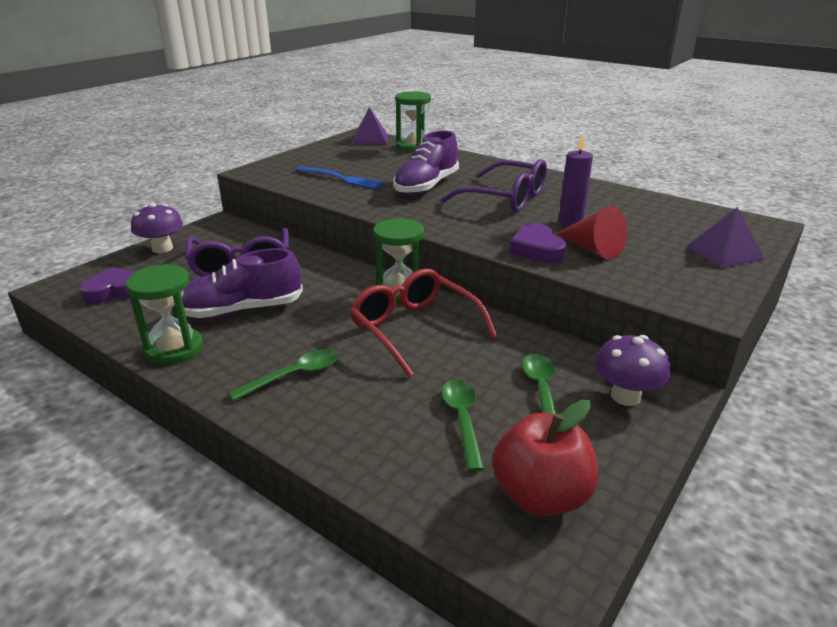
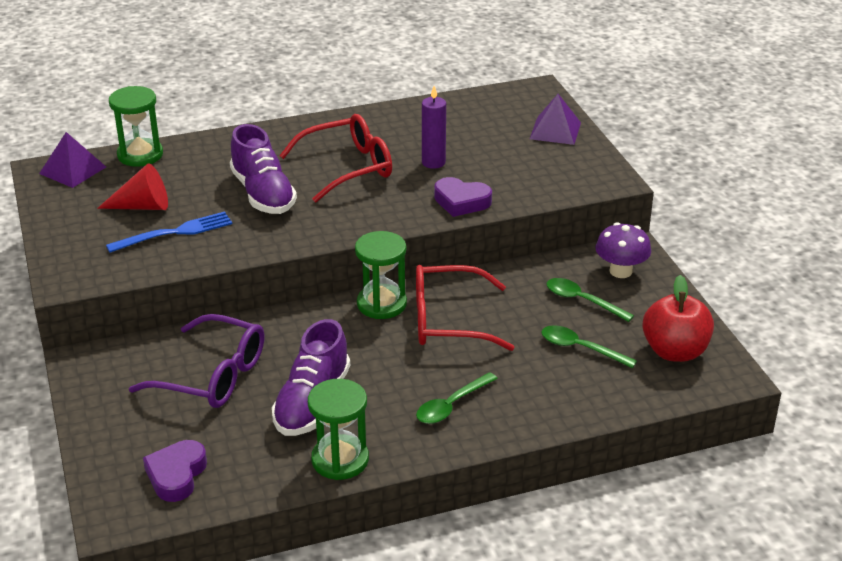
camera: 55 degrees left, 5 degrees up
purple mushroom [131,203,183,253] -> none
green spoon [229,349,338,401] -> green spoon turned 135 degrees counterclockwise [416,372,498,424]
purple glasses [441,159,547,212] -> red glasses [279,114,392,202]
red cone [556,206,627,259] -> red cone moved to [97,163,168,210]

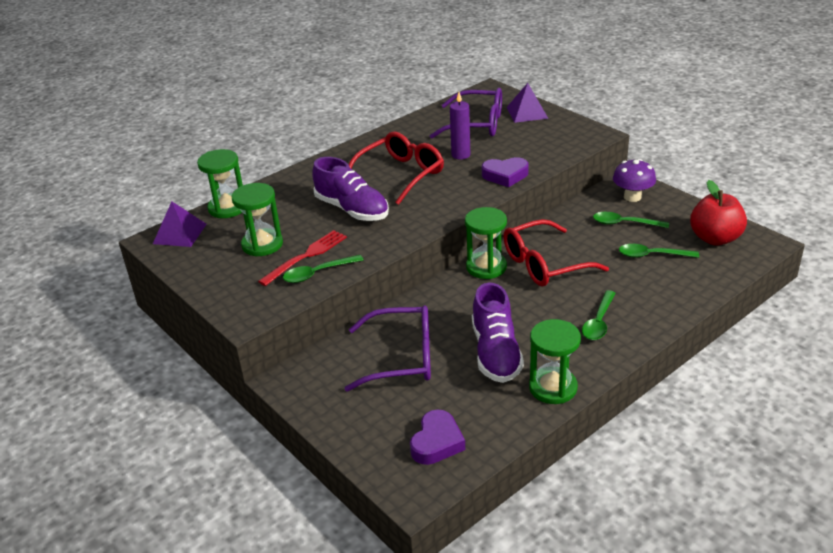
camera: 20 degrees left, 0 degrees up
red cone [97,163,168,210] -> green hourglass [232,183,283,257]
blue fork [106,211,232,253] -> red fork [258,230,347,286]
purple heart [143,440,207,502] -> purple heart turned 150 degrees counterclockwise [410,410,465,465]
none -> green spoon [283,255,363,283]
none -> purple glasses [430,88,502,138]

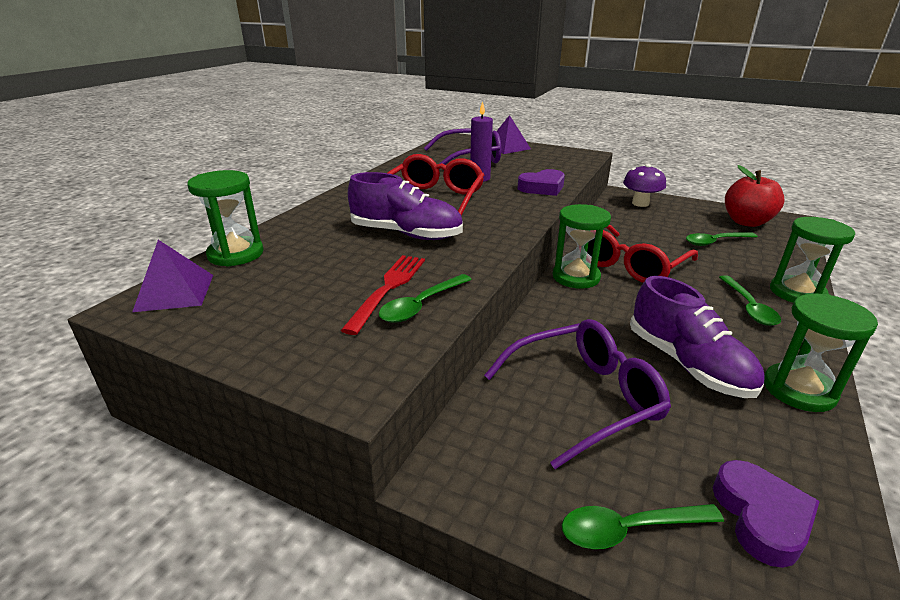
camera: 25 degrees left, 5 degrees down
green hourglass [232,183,283,257] -> green hourglass moved to [770,217,855,303]
green spoon [593,212,669,228] -> green spoon moved to [562,504,724,549]

